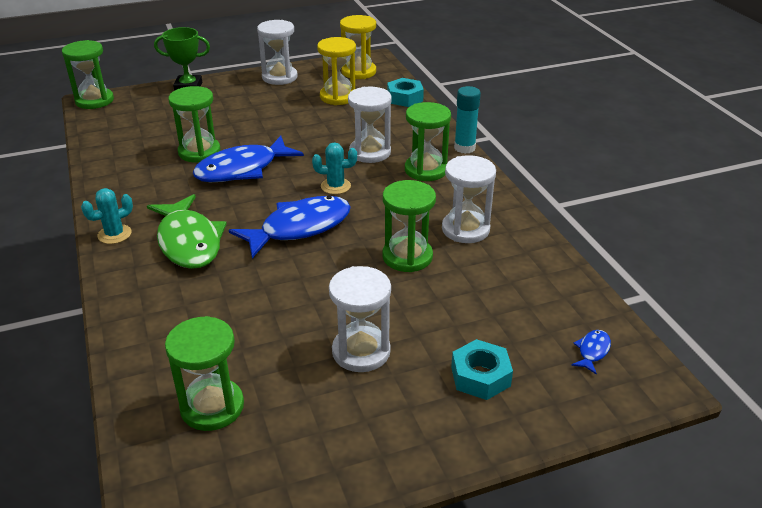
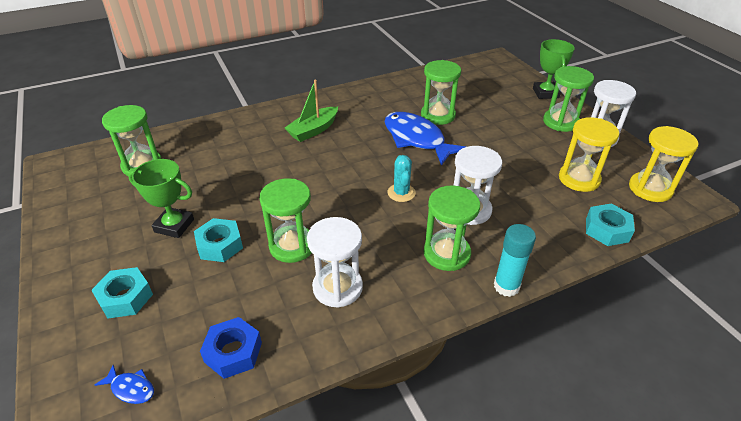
camera: 85 degrees right, 5 degrees up
green hourglass [62,40,114,109] -> green hourglass moved to [543,66,594,132]
turquoise cactus [81,188,133,244] -> none
green fish [147,194,227,269] -> green boat [285,80,338,142]
blue fish [229,196,351,258] -> none
white hourglass [329,266,391,372] -> green trophy [128,159,194,238]
none -> turquoise nut [194,218,243,262]
none -> blue nut [200,317,262,379]

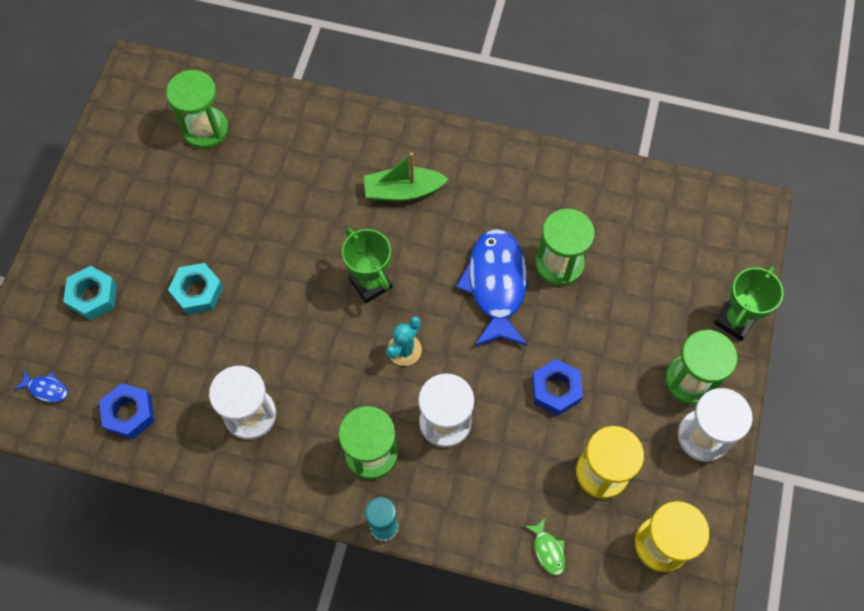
camera: 40 degrees right, 25 degrees up
blue fish [95,365,154,404] -> blue fish turned 45 degrees counterclockwise [14,370,68,403]
green trophy [128,159,194,238] -> green trophy moved to [342,227,392,303]
green hourglass [259,178,312,263] -> none
turquoise nut [586,204,635,246] -> green fish [524,518,565,576]
none -> blue nut [532,359,583,416]

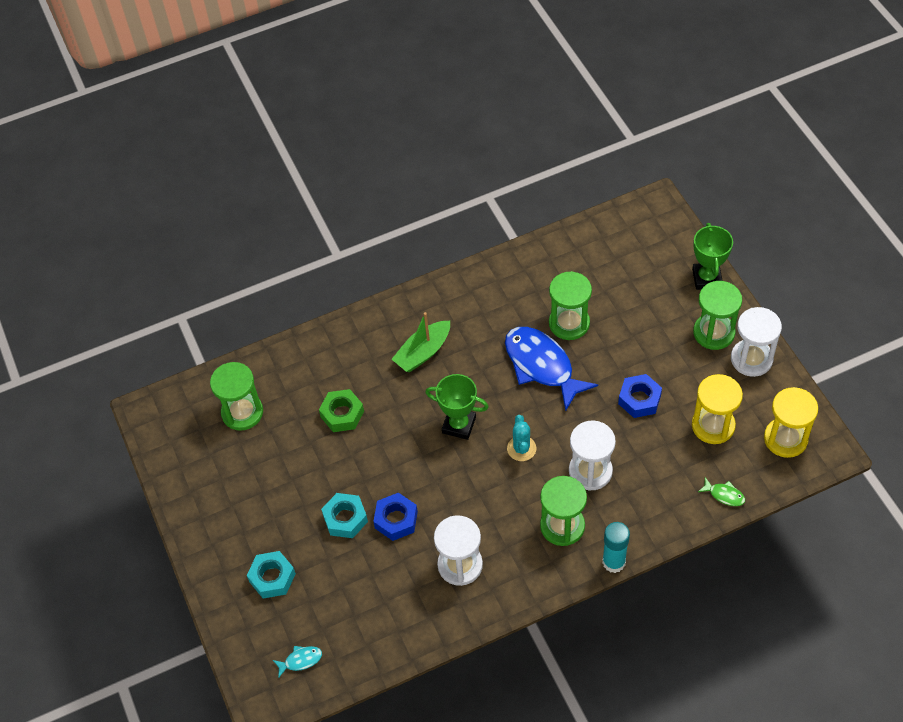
camera: 35 degrees left, 10 degrees down
blue fish [14,370,68,403] -> turquoise fish [273,646,322,678]
blue nut [99,383,155,439] -> blue nut moved to [373,493,418,541]
none -> green nut [319,389,364,432]

